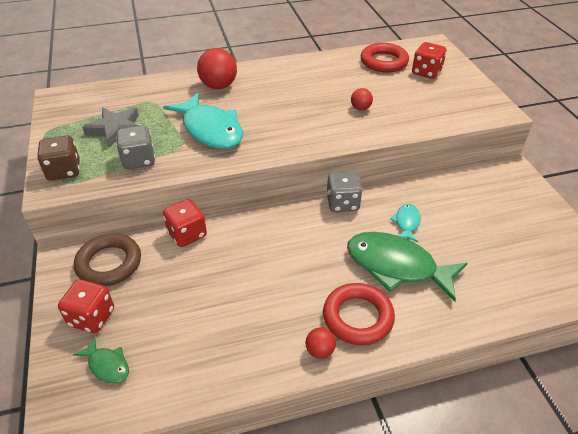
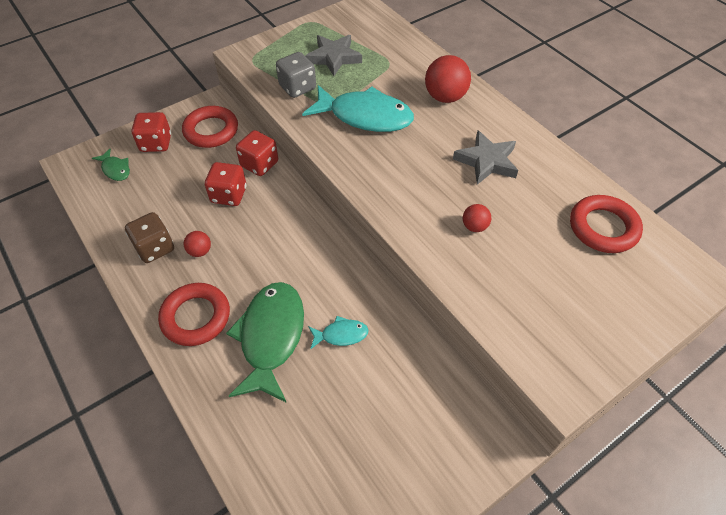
camera: 70 degrees right, 10 degrees up
brown dice [37,135,80,181] -> brown dice moved to [125,212,174,263]
green fish [73,336,129,384] -> green fish turned 60 degrees counterclockwise [92,149,130,181]
brown ring [74,234,141,286] -> red ring [182,106,238,148]
turquoise fish [163,93,243,149] -> turquoise fish turned 105 degrees counterclockwise [302,85,414,132]
red ball [306,327,336,359] -> red ball moved to [184,231,211,257]
grey dice [326,172,362,212] -> none
red dice [412,42,447,79] -> red dice moved to [205,162,247,206]
none -> grey star [453,131,518,185]

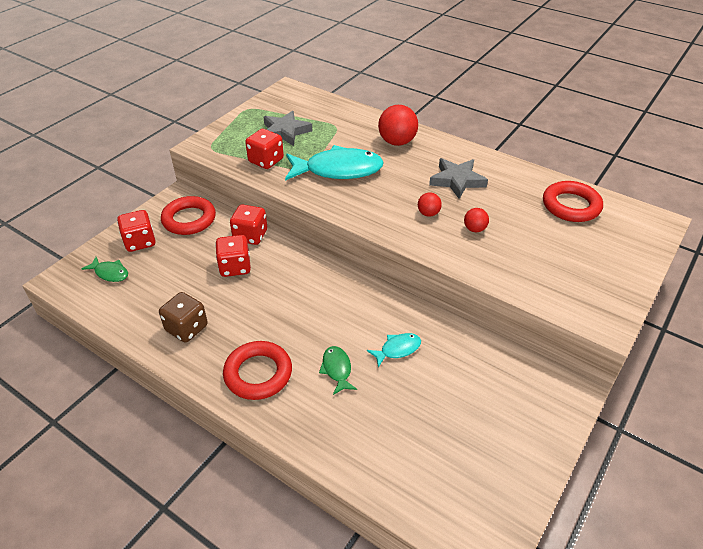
camera: 20 degrees left, 10 degrees down
red ball [184,231,211,257] -> red ball moved to [418,192,442,217]
green fish [226,282,304,403] -> green fish [319,346,357,395], size x0.47
grey dice [276,52,316,98] -> red dice [245,129,284,169]

